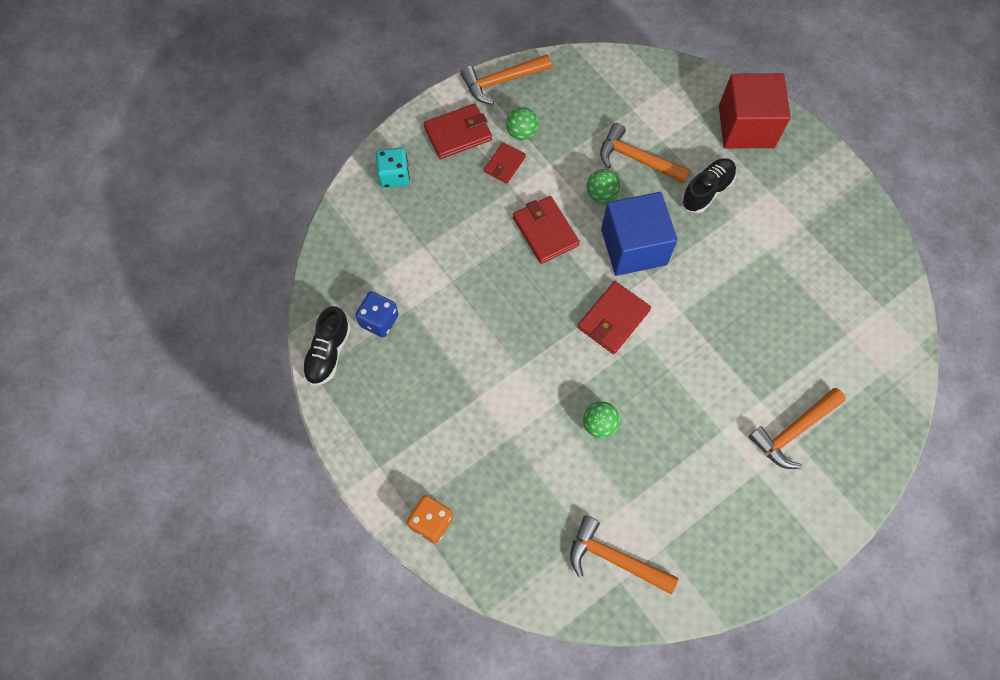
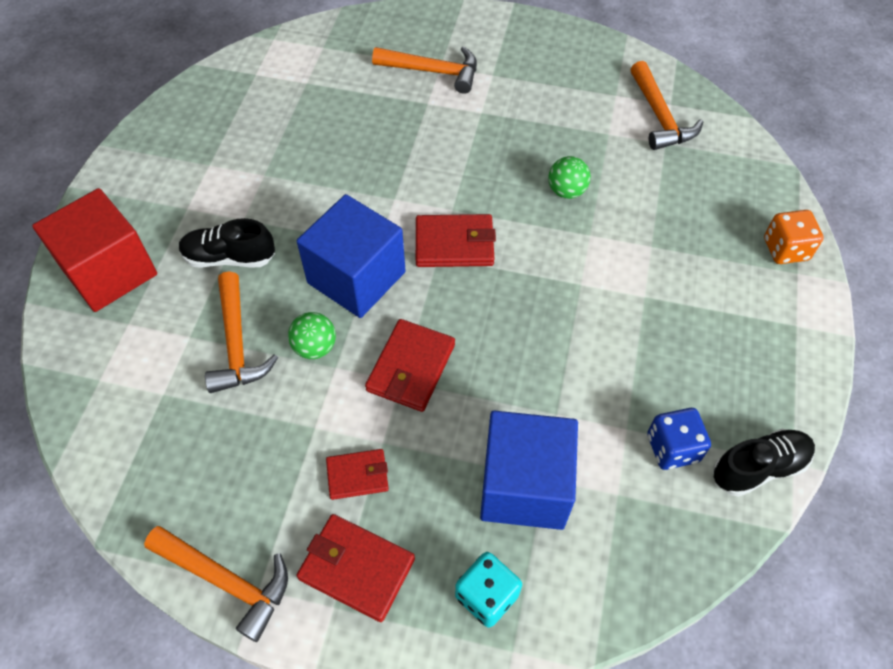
camera: 130 degrees left, 10 degrees down
green ball [506,107,538,140] -> none
none -> blue cube [480,411,578,530]

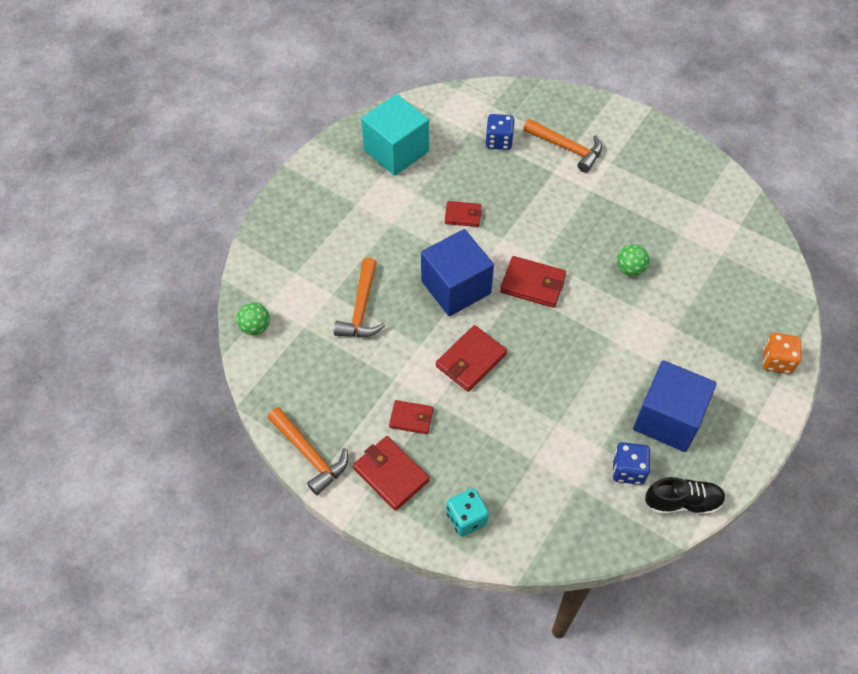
camera: 20 degrees right, 0 degrees up
red cube [32,188,157,312] -> none
black shoe [179,218,275,268] -> none
green ball [288,312,336,359] -> green ball moved to [236,302,270,335]
blue cube [480,411,578,530] -> blue cube moved to [633,360,717,452]
orange hammer [630,61,703,150] -> none
none -> turquoise cube [361,94,429,176]
none -> red wallet [445,201,482,227]
none -> blue dice [486,114,515,150]

